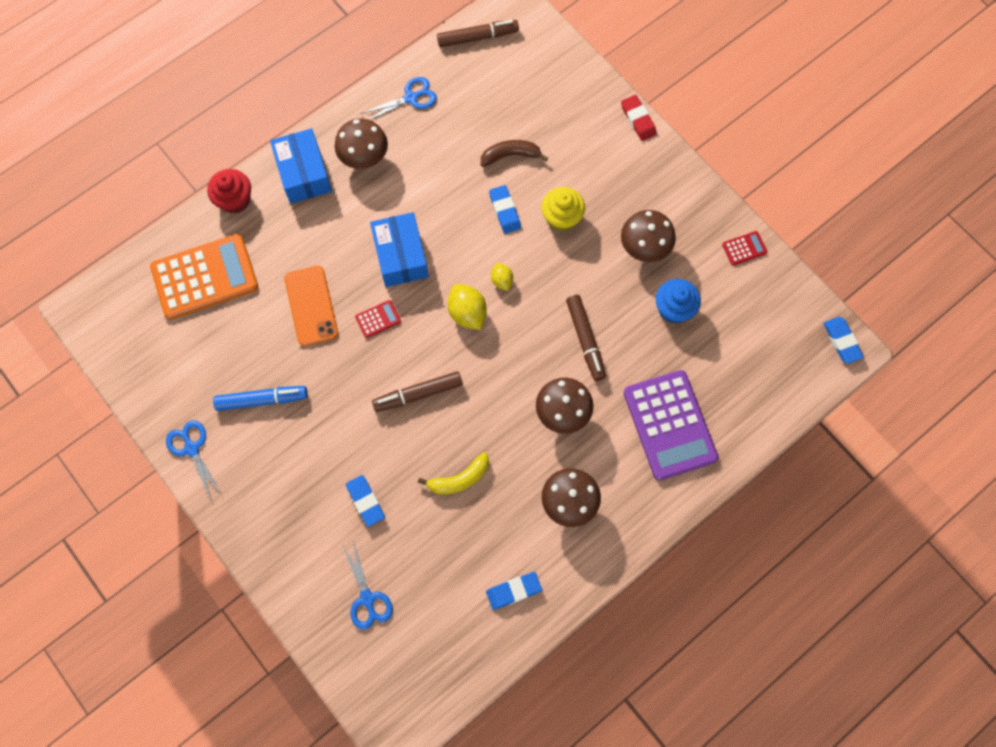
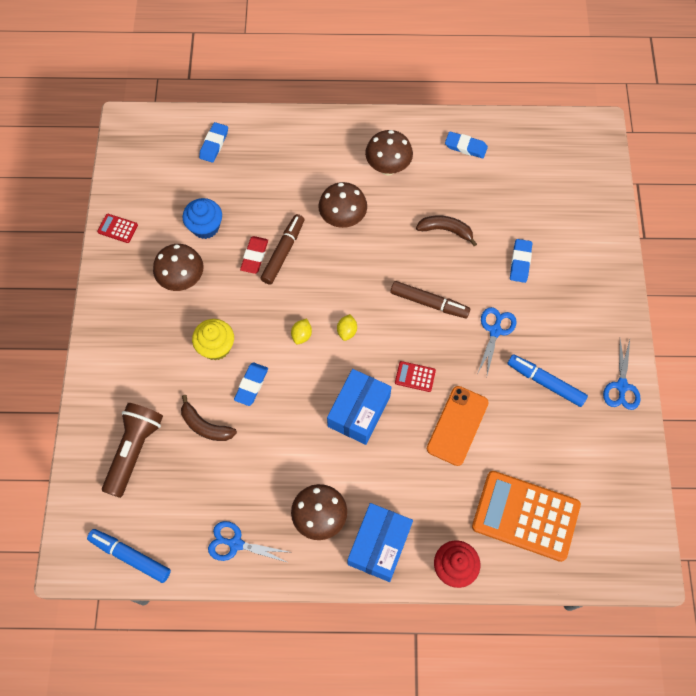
camera: 140 degrees left, 5 degrees down
blue scissors [342,541,393,630] -> blue scissors moved to [478,307,517,375]
yellow banana [418,452,489,494] -> brown banana [416,216,477,246]
brown marker [437,20,519,47] -> blue marker [87,529,171,583]
yellow lemon [448,284,487,330] -> yellow lemon [337,314,357,341], size x0.59
red eraser [621,95,657,141] -> red eraser moved to [240,236,268,274]
purple calculator [623,370,719,481] -> none
blue eraser [824,317,864,364] -> blue eraser moved to [199,122,228,163]
none -> brown flashlight [102,403,163,498]

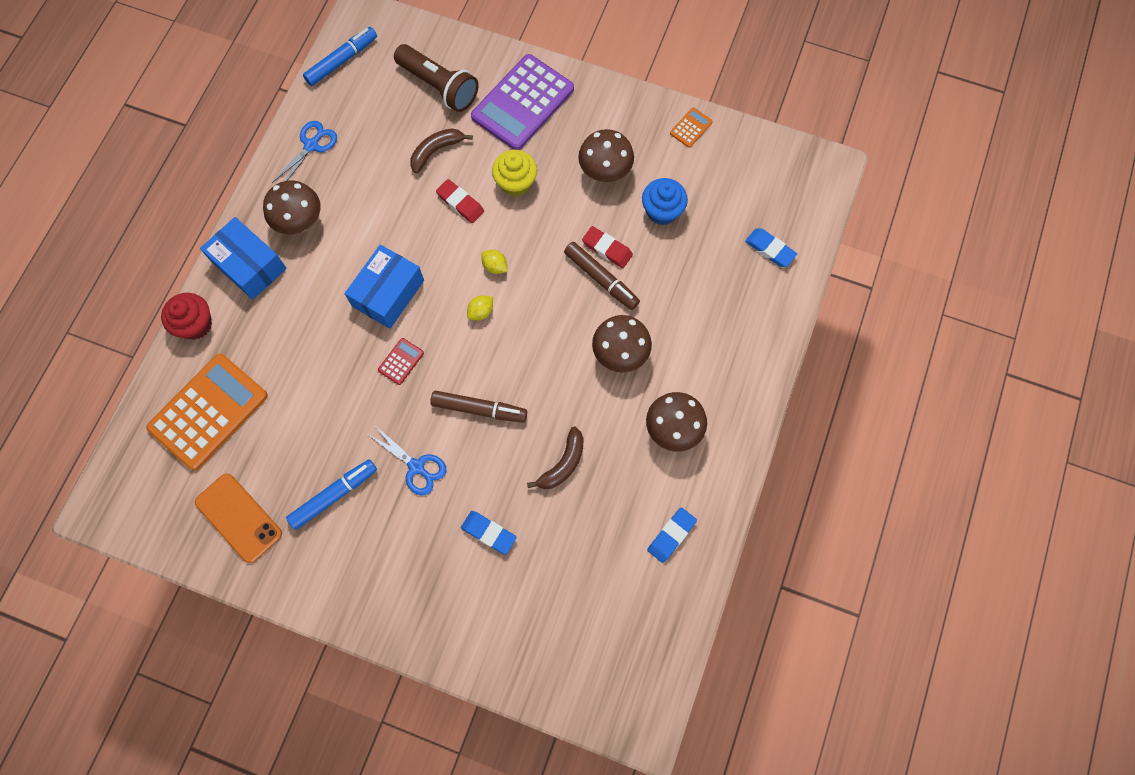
camera: 110 degrees right, 5 degrees up
red calculator [97,214,138,243] -> orange calculator [670,107,713,148]
blue eraser [234,363,268,406] -> red eraser [436,179,484,223]
blue box [327,369,391,445] -> blue box turned 75 degrees clockwise [344,245,424,329]
yellow lemon [337,314,357,341] -> yellow lemon turned 75 degrees counterclockwise [467,295,493,320]
brown marker [390,281,471,318] -> brown marker turned 120 degrees counterclockwise [430,391,527,423]
orange phone [427,386,489,466] -> orange phone moved to [195,473,282,563]
blue scissors [603,339,641,410] -> none
none -> purple calculator [471,54,574,150]

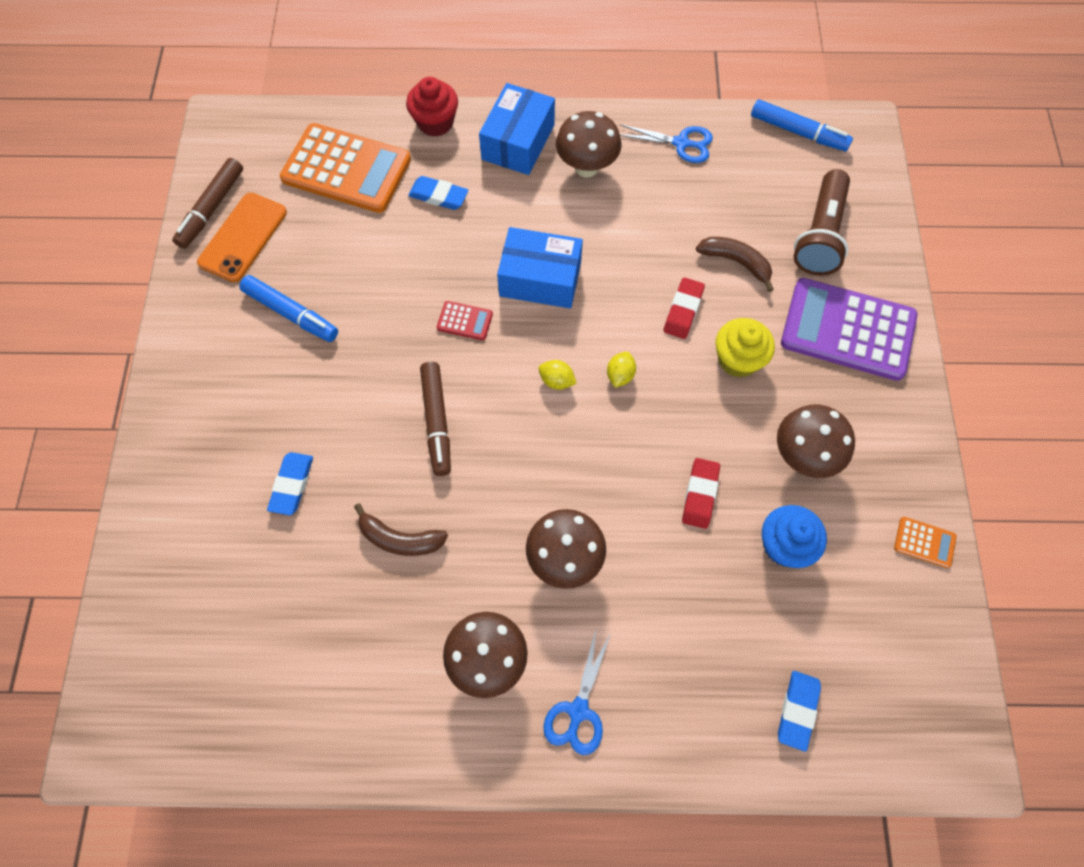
camera: 70 degrees right, 5 degrees down
blue scissors [369,427,446,496] -> blue scissors moved to [543,630,611,755]
brown marker [564,242,640,310] -> brown marker moved to [172,158,243,249]
blue eraser [647,507,697,563] -> blue eraser moved to [408,176,468,210]

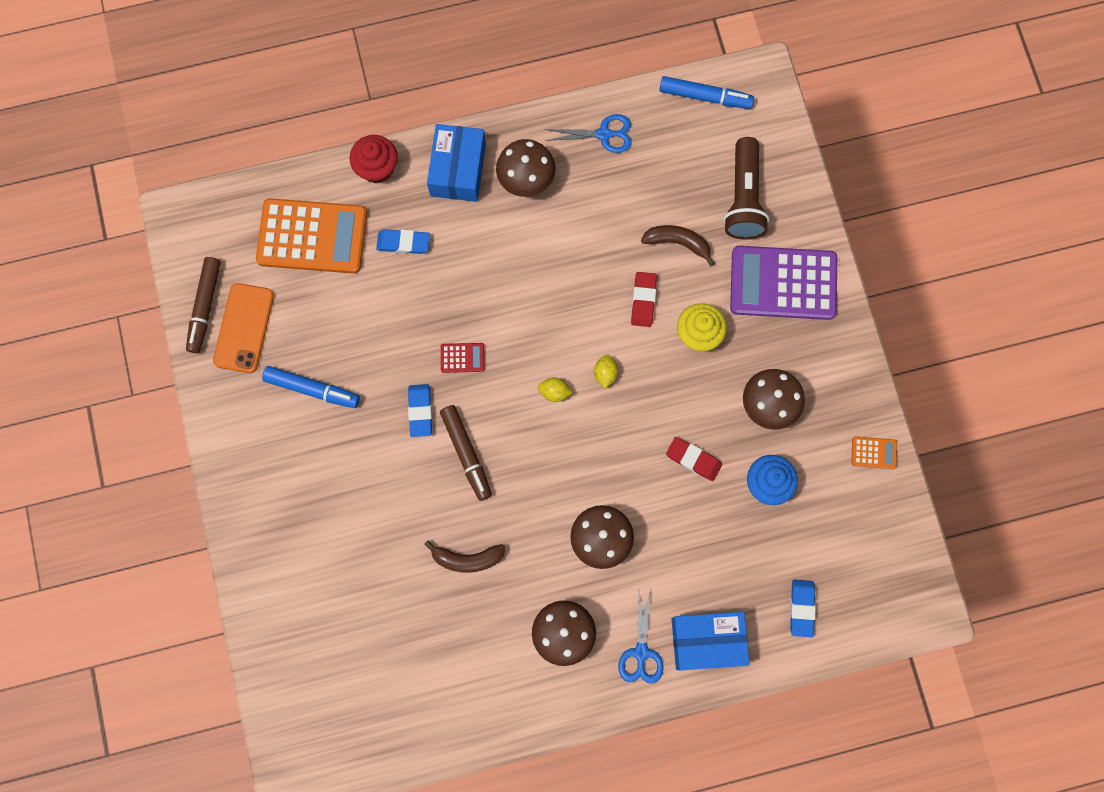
camera: 15 degrees left, 10 degrees up
blue eraser [267,452,313,515] -> blue eraser moved to [408,384,432,437]
blue box [497,227,583,308] -> blue box moved to [672,612,750,670]
red eraser [682,458,720,529] -> red eraser turned 60 degrees counterclockwise [666,437,722,481]

